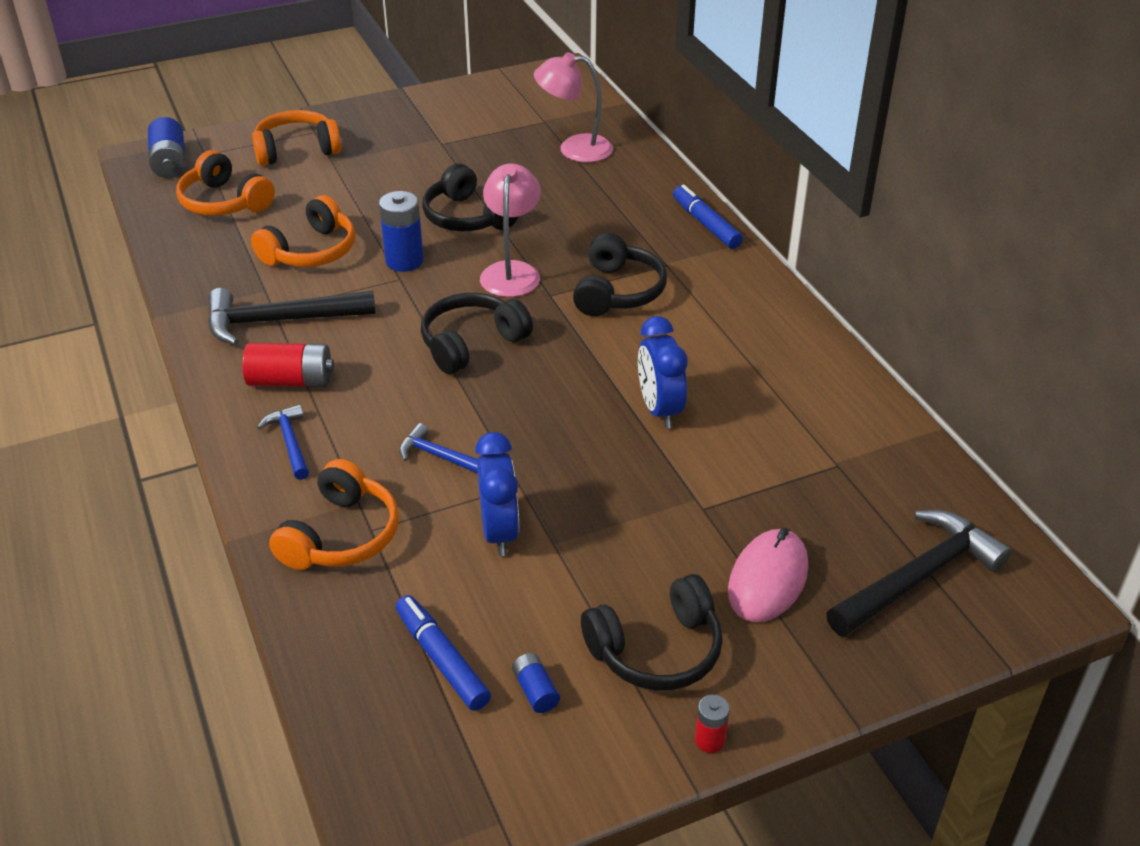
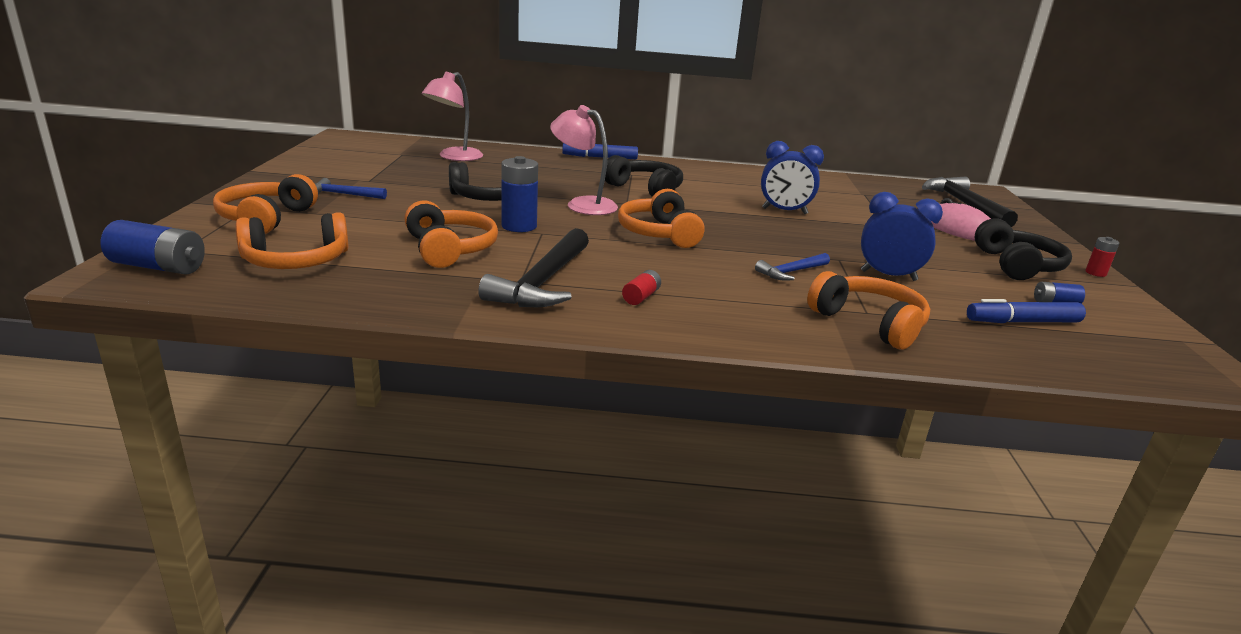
camera: 65 degrees left, 15 degrees down
red battery [242,343,334,387] -> red battery [622,270,661,305], size x0.54
blue hammer [257,404,309,480] -> blue hammer moved to [315,178,387,199]
black headphones [421,293,533,374] -> orange headphones [618,189,704,248]

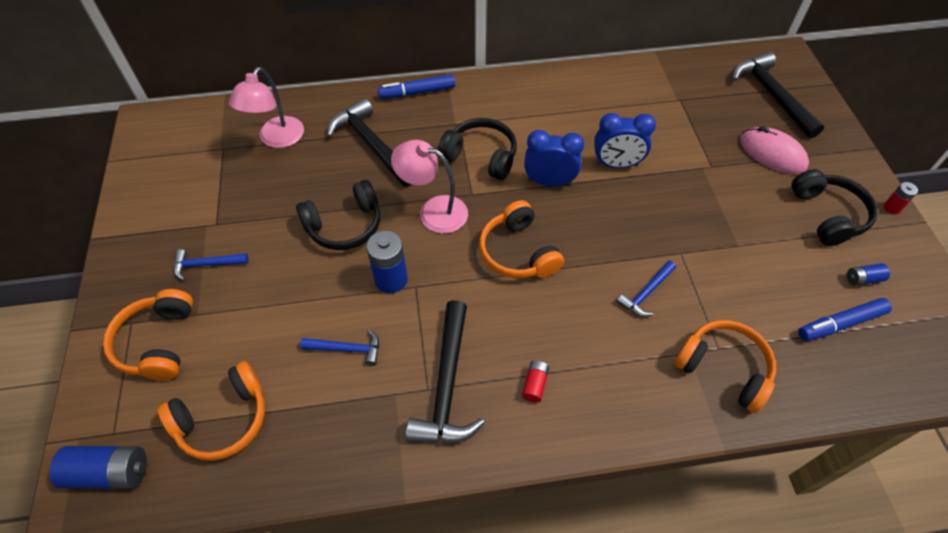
camera: 10 degrees left, 30 degrees up
orange headphones [404,200,498,268] -> blue hammer [300,329,379,366]
blue clock [861,192,943,281] -> blue clock moved to [524,130,584,186]
none -> black hammer [327,98,412,187]

